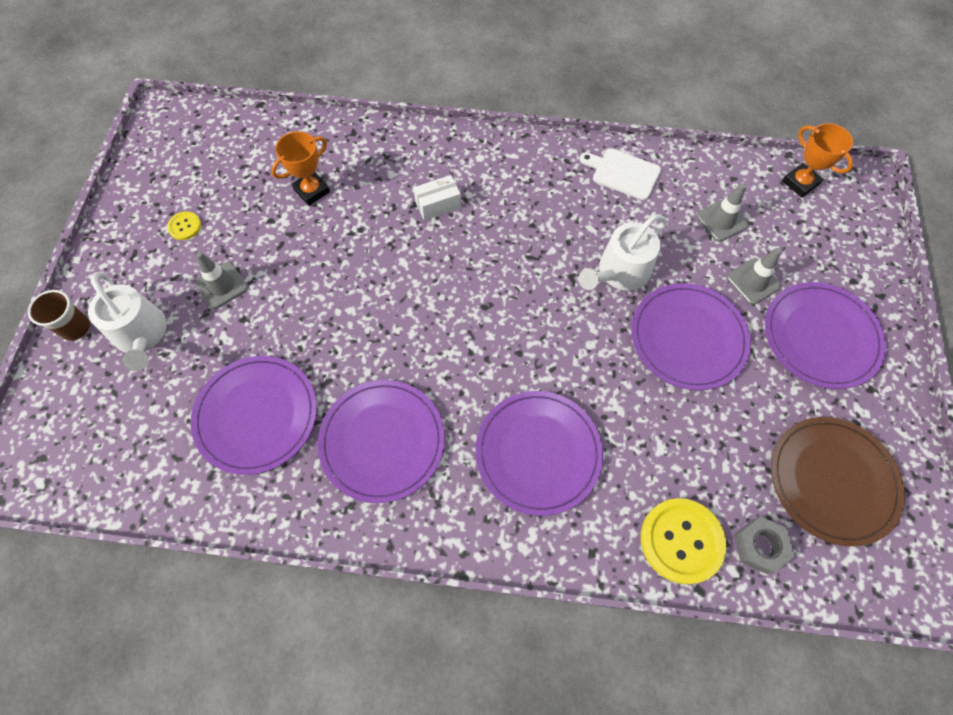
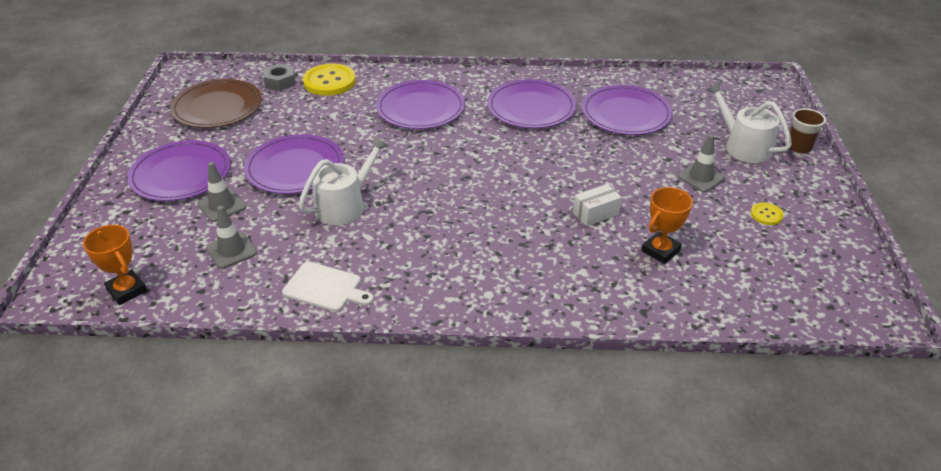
camera: 175 degrees right, 25 degrees down
white box [414,175,461,221] -> white box moved to [573,184,622,226]

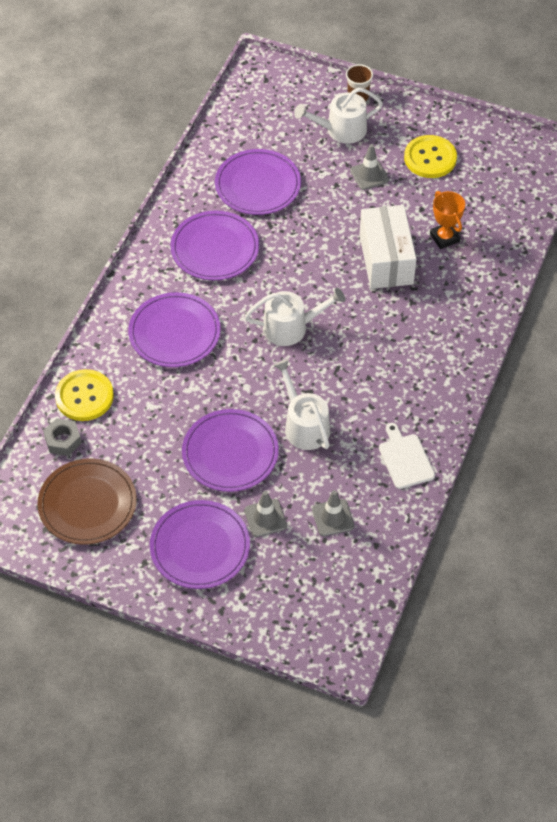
camera: 70 degrees left, 15 degrees up
orange trophy [83,225,147,305] -> none
white cutting board [282,262,374,312] -> white cutting board turned 60 degrees counterclockwise [379,423,435,489]
white box [573,184,622,226] -> white box [359,205,417,289], size x2.09
yellow button [751,202,784,225] -> yellow button [404,135,457,178], size x2.08
none -> white watering can [245,288,345,346]

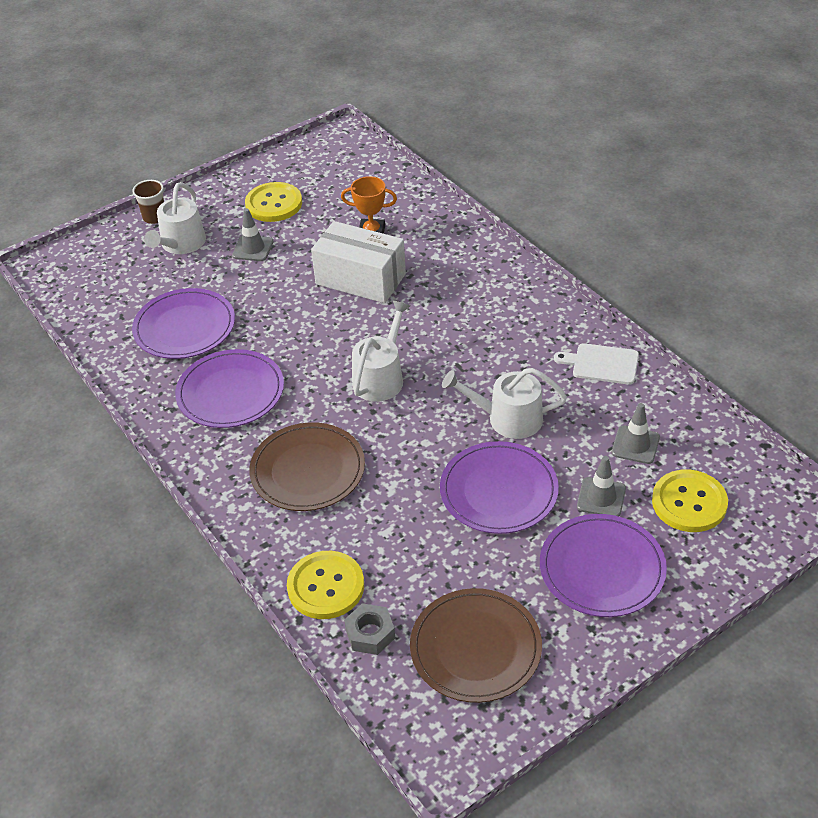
camera: 55 degrees left, 10 degrees down
purple plate [128,292,221,367] -> brown plate [249,422,365,511]
none -> yellow button [652,469,728,532]

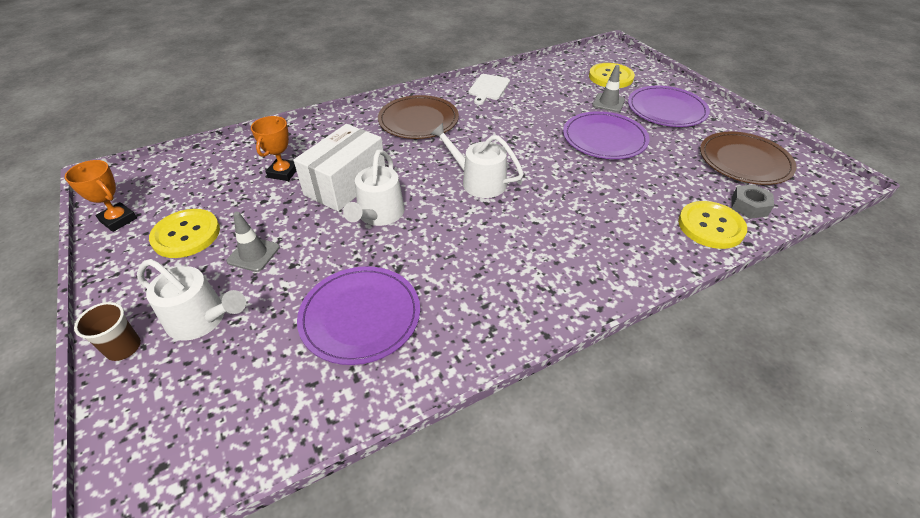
camera: 85 degrees left, 0 degrees up
purple plate [175,349,284,428] -> none
brown plate [249,422,365,511] -> brown plate moved to [378,95,459,139]
white watering can [442,368,567,439] -> white watering can moved to [343,149,405,226]
grey traffic cone [612,403,660,464] -> none
none -> orange trophy [65,160,137,232]

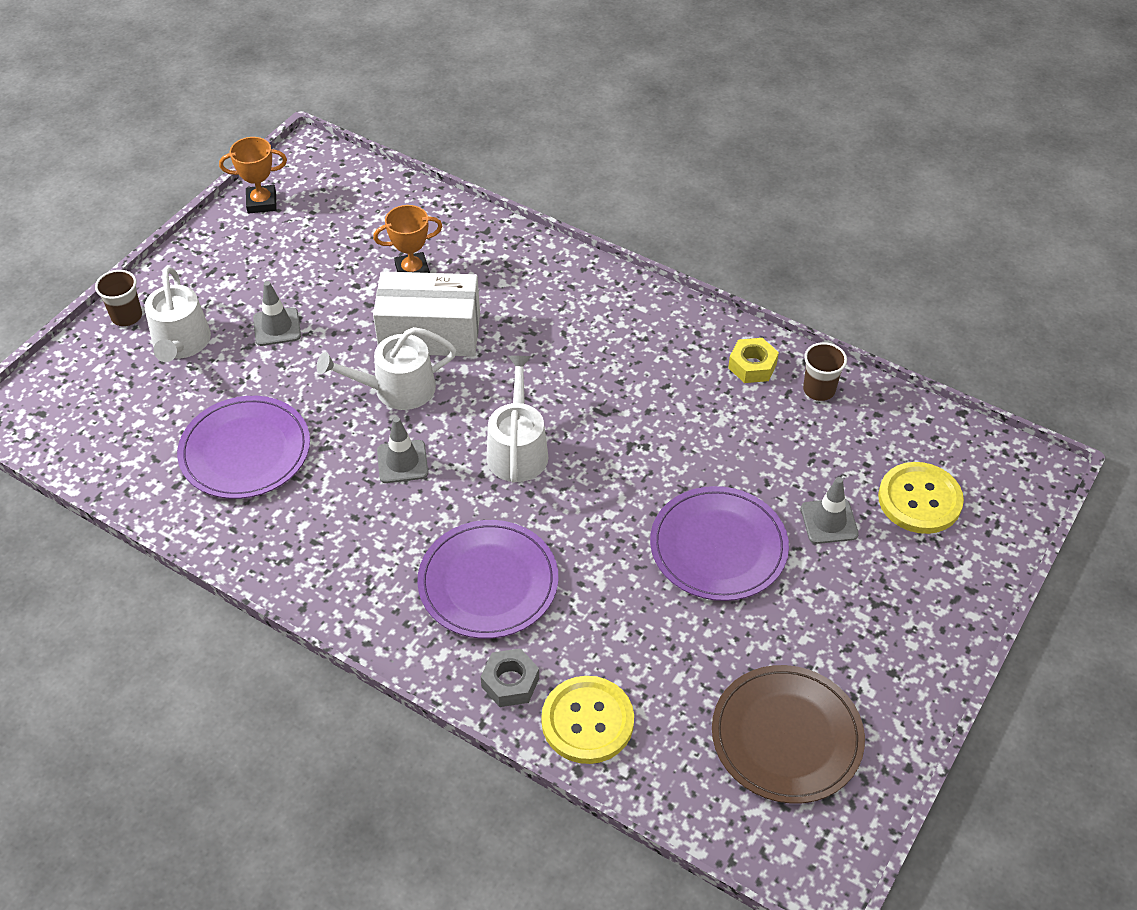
camera: 60 degrees right, 5 degrees up
orange trophy [65,160,137,232] -> orange trophy turned 75 degrees clockwise [219,137,287,214]
yellow button [149,209,220,258] -> none
brown plate [378,95,459,139] -> none
white cutting board [468,74,510,105] -> yellow nut [728,338,779,383]
purple plate [628,86,710,127] -> purple plate moved to [417,520,558,639]
grey nut [732,184,774,219] -> grey nut moved to [481,648,539,707]
none -> grey traffic cone [377,417,428,483]
none -> brown cup [803,342,847,401]

